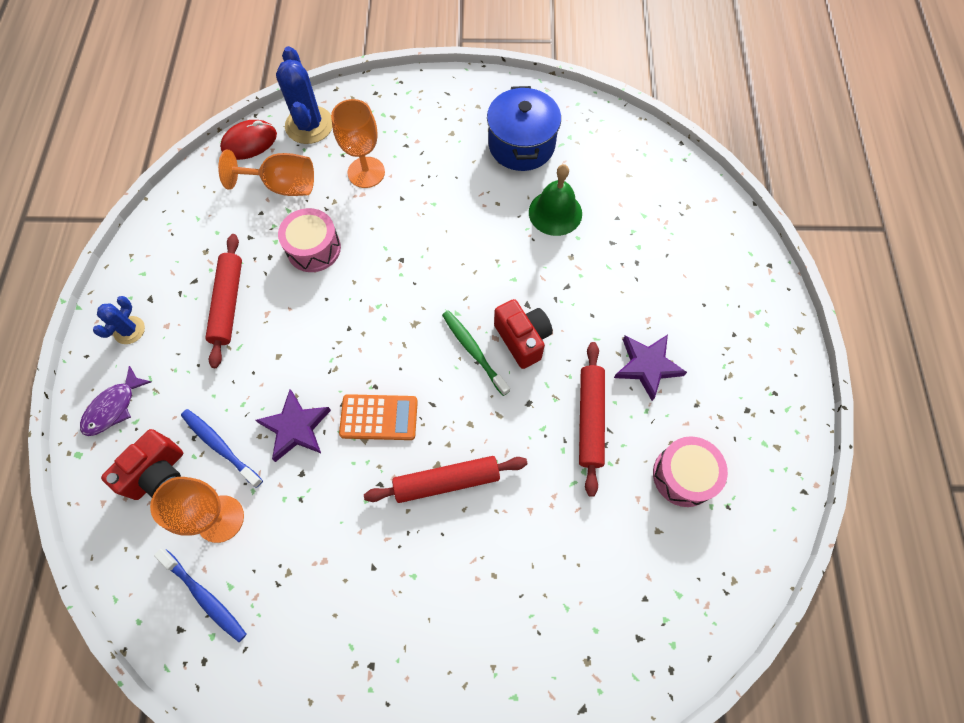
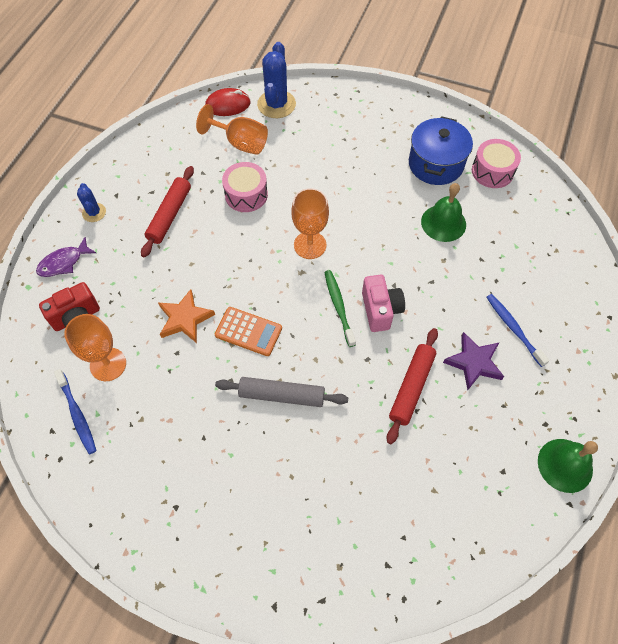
camera: 20 degrees right, 5 degrees down
blue cactus [93,296,145,344] -> blue cactus turned 60 degrees counterclockwise [77,183,106,222]
blue toothbrush [181,409,263,488] -> blue toothbrush moved to [486,294,550,367]
purple star [255,390,331,462] -> orange star [158,289,215,343]
orange goblet [331,99,385,188] -> orange goblet moved to [291,188,329,259]
red rolling pin [364,456,527,503] -> grey rolling pin [215,377,348,407]
red camera [494,299,553,369] -> pink camera [362,274,405,332]
pink drum [653,436,728,507] -> pink drum moved to [472,139,521,188]
none -> green bell [538,439,598,493]

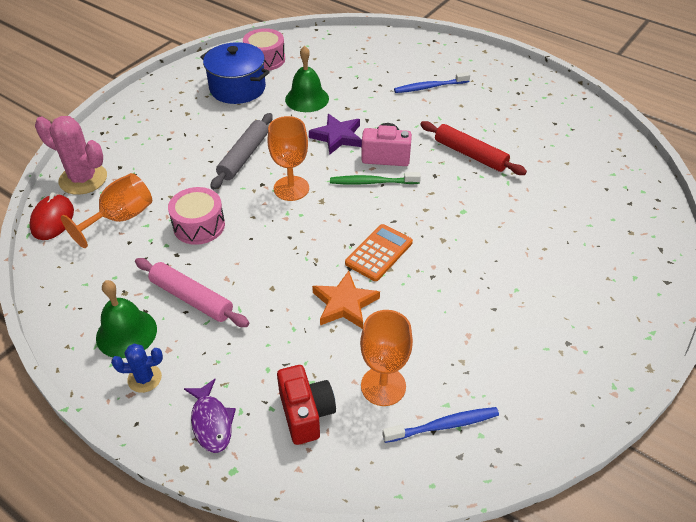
camera: 75 degrees left, 15 degrees down
red rolling pin [141,166,194,257] -> pink rolling pin [135,258,249,327]
grey rolling pin [215,377,348,407] -> grey rolling pin moved to [210,113,273,190]
blue cactus [257,42,296,118] -> pink cactus [35,116,107,195]
purple star [443,332,504,390] -> purple star moved to [309,114,362,155]
green bell [538,439,598,493] -> green bell moved to [96,280,157,358]

